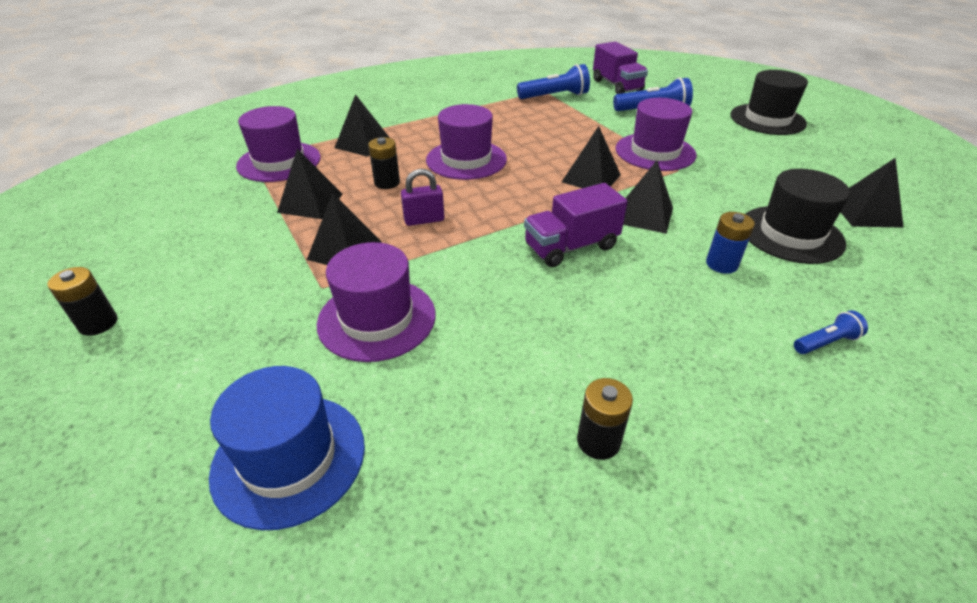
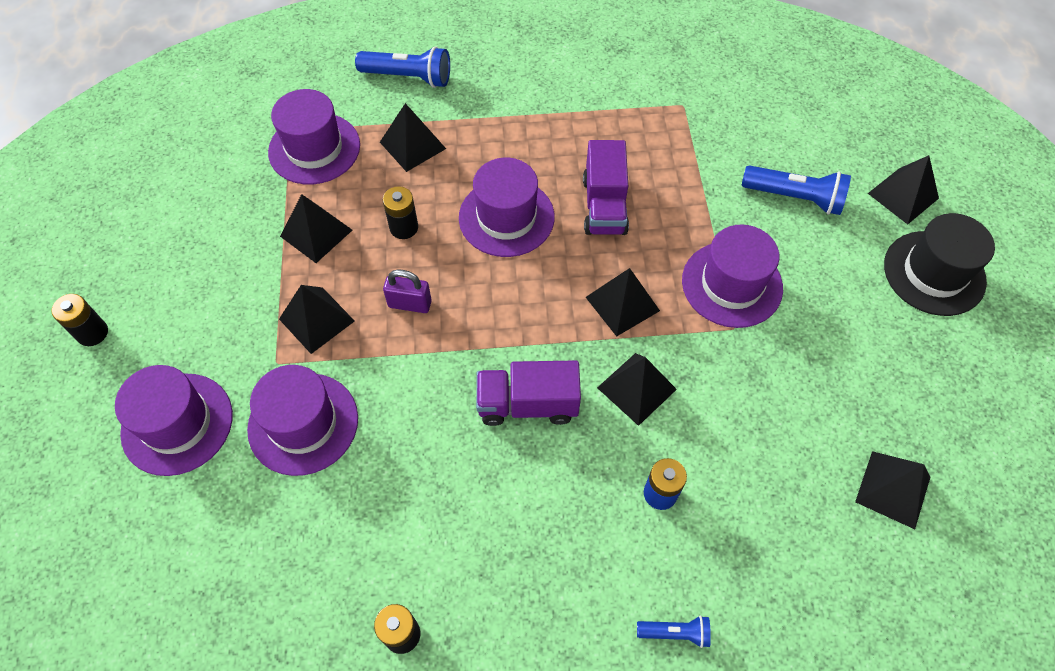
camera: 25 degrees right, 20 degrees up
blue hat [209,366,365,530] -> none
blue flashlight [517,64,590,99] -> blue flashlight moved to [355,46,450,88]
purple truck [593,42,648,94] -> purple truck moved to [583,140,629,235]
black hat [745,169,850,264] -> none
none -> purple hat [115,365,233,476]
none -> black pyramid [868,155,939,224]

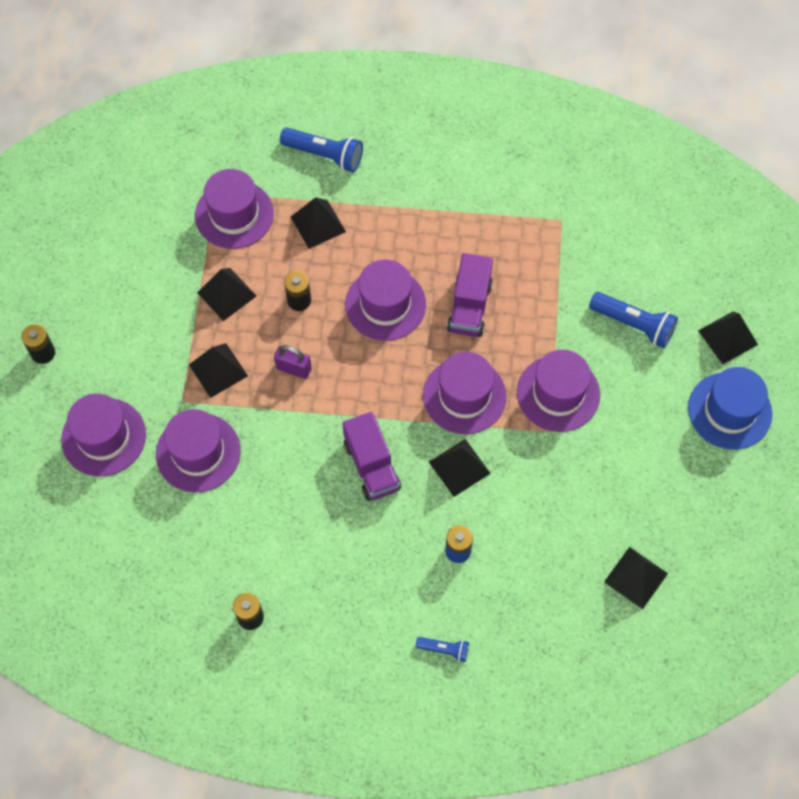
camera: 10 degrees right, 5 degrees up
purple truck [476,360,581,426] -> purple truck turned 120 degrees counterclockwise [342,412,401,501]
black pyramid [586,268,660,337] -> purple hat [423,352,506,434]
black hat [884,213,995,316] -> blue hat [688,367,772,450]

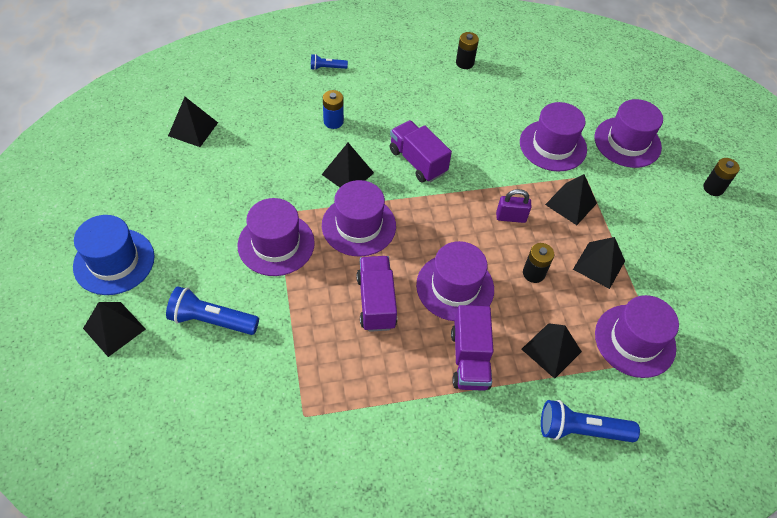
camera: 160 degrees right, 10 degrees down
none -> purple truck [451,305,493,391]

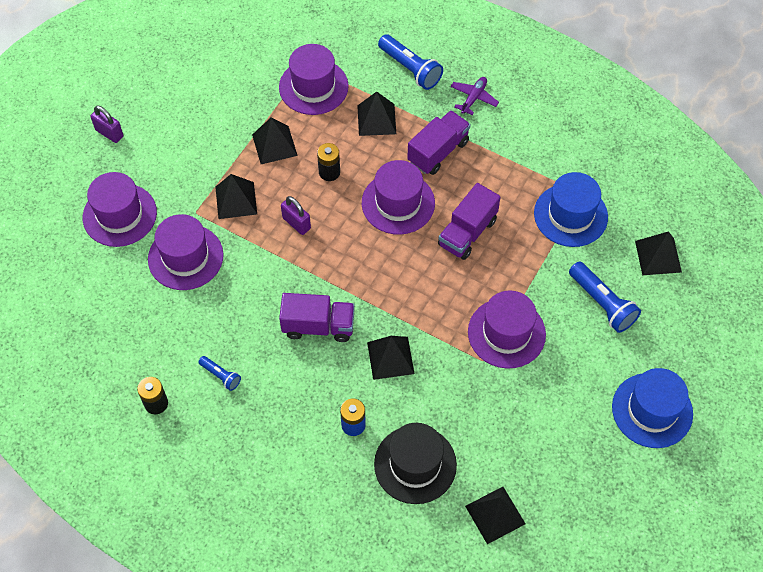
camera: 135 degrees left, 5 degrees up
black pyramid [83,302,146,357] -> black pyramid moved to [635,231,682,275]
blue flashlight [311,54,348,70] -> blue flashlight moved to [198,356,241,391]
purple hat [322,180,396,257] -> none
purple truck [390,120,452,182] -> purple truck turned 90 degrees counterclockwise [279,293,355,342]
black battery [703,158,740,196] -> purple padlock [90,105,123,143]
none -> black hat [374,423,457,504]
none -> purple plane [450,77,499,115]
none -> blue hat [534,172,608,247]

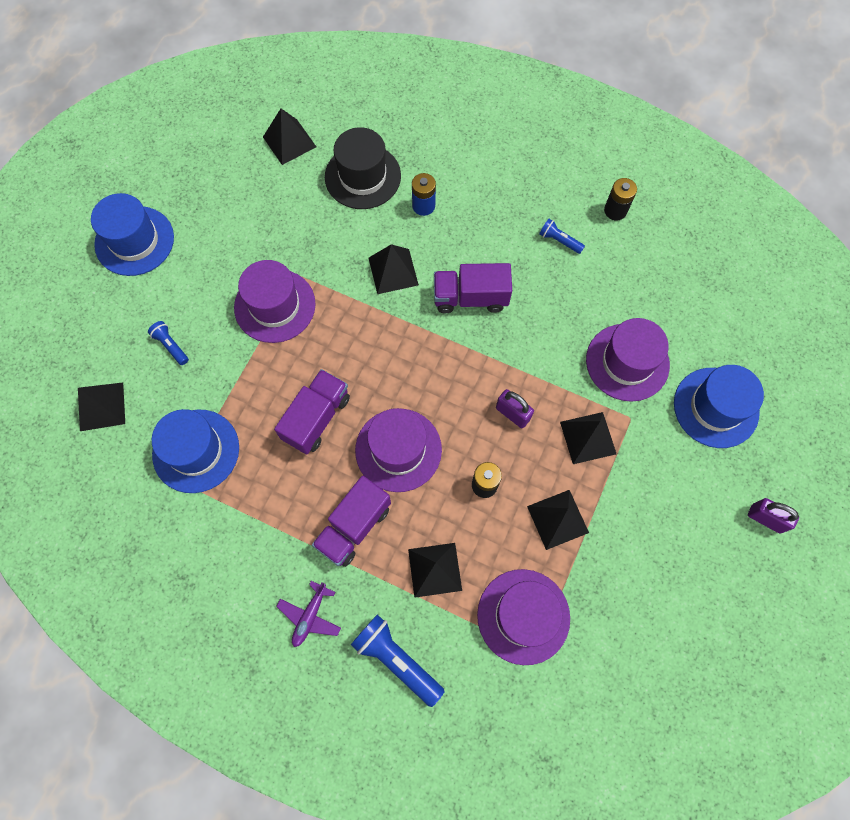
camera: 175 degrees right, 10 degrees up
purple hat [83,172,157,247] -> blue hat [674,365,764,448]
blue flashlight [569,262,641,333] -> blue flashlight [148,321,189,365], size x0.55

